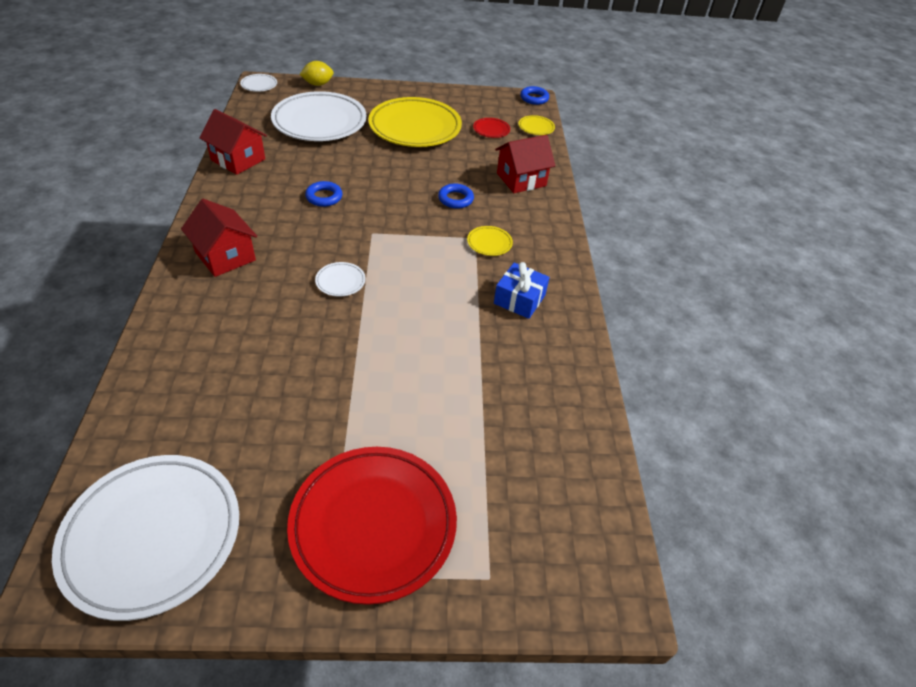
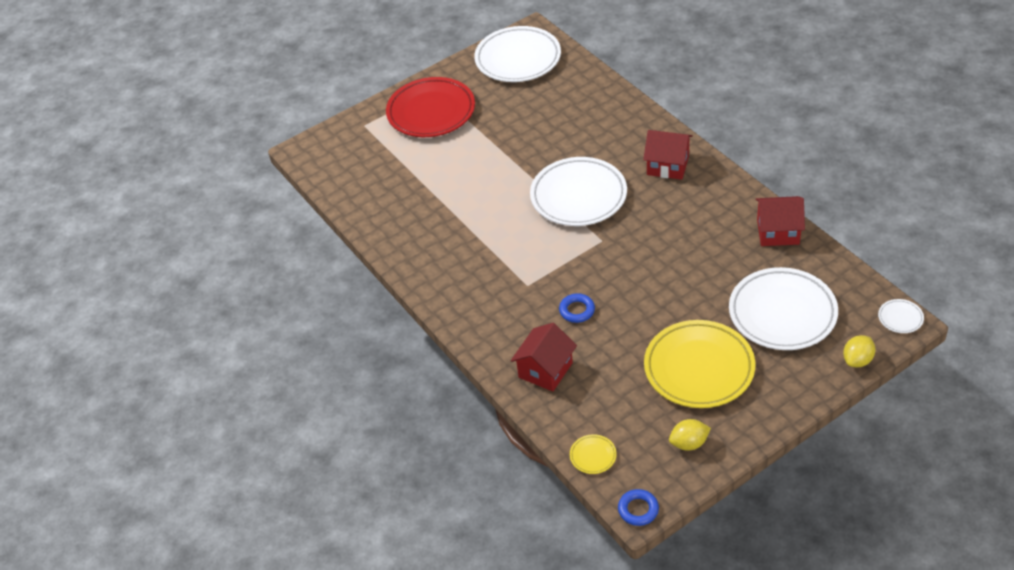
camera: 155 degrees right, 0 degrees up
blue ring [305,181,343,207] -> none
white plate [315,262,366,297] -> white plate [530,157,627,226], size x2.45
yellow plate [467,226,513,256] -> none
red plate [473,118,510,138] -> none
blue gift [494,262,550,319] -> none
none -> yellow lemon [669,419,711,451]

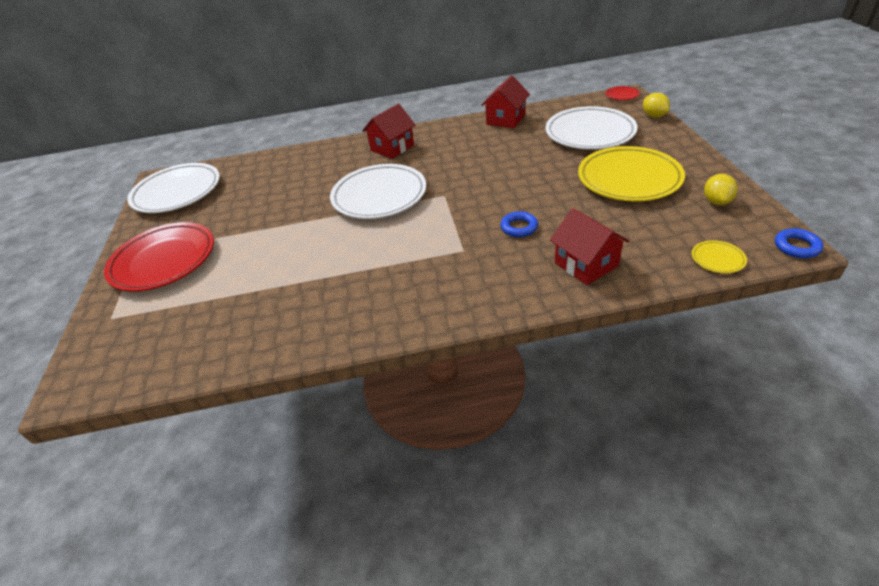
camera: 65 degrees left, 5 degrees down
white plate [878,299,924,333] -> red plate [605,86,639,100]

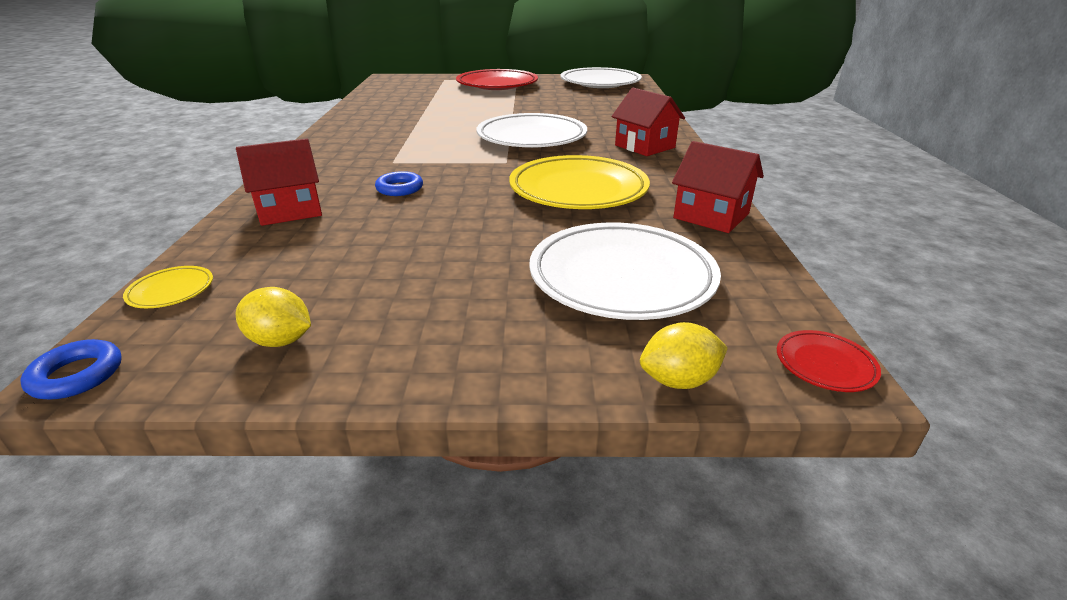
camera: 95 degrees right, 10 degrees down
yellow plate [578,146,685,202] -> yellow plate moved to [509,155,650,209]

